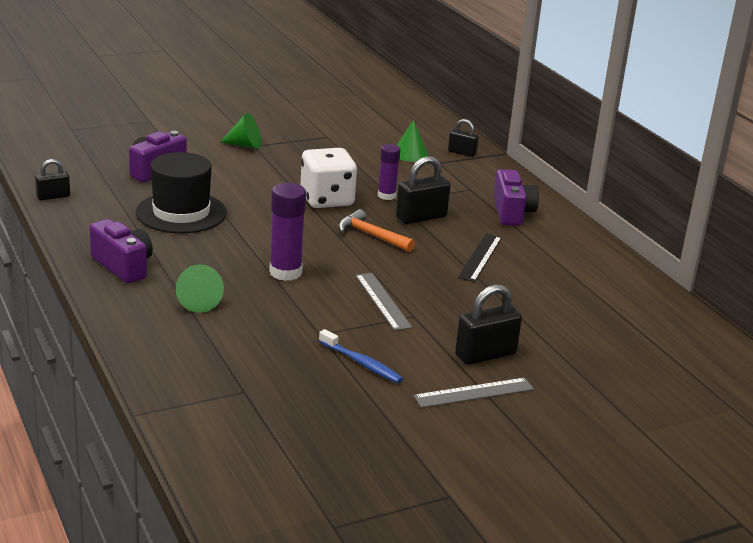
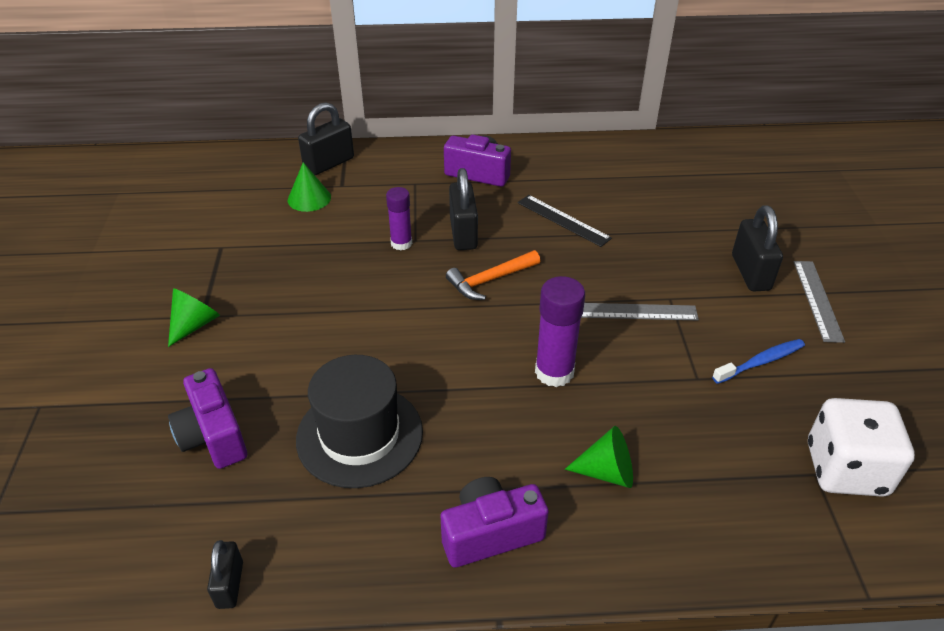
camera: 65 degrees left, 15 degrees up
white dice [300,148,357,208] -> white dice moved to [808,398,915,497]
black padlock [448,119,479,157] -> black padlock [298,102,354,175], size x1.64

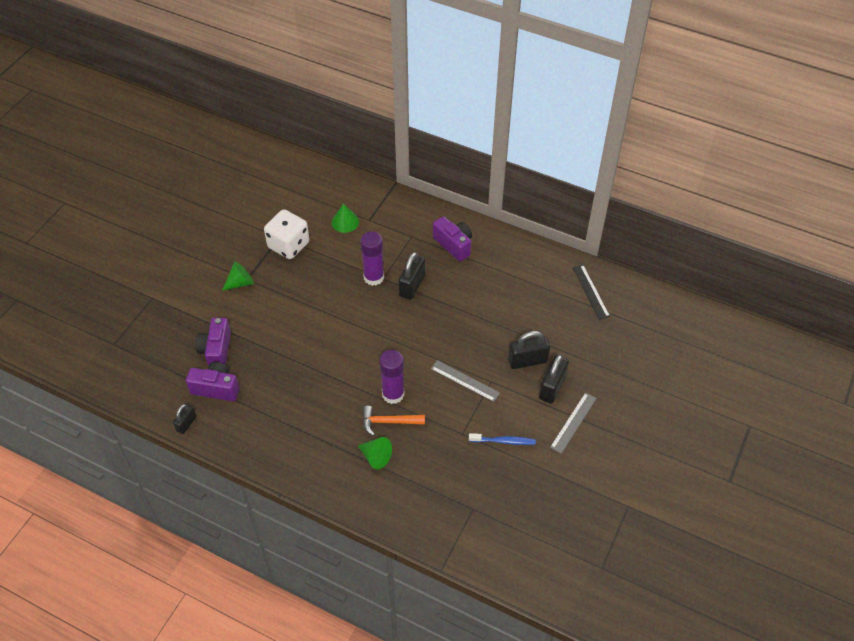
camera: 30 degrees right, 10 degrees up
black hat [296,355,423,488] -> none
black padlock [298,102,354,175] -> black padlock moved to [508,331,550,369]
purple glue stick [386,187,412,250] -> purple glue stick [360,231,384,286], size x1.54
purple camera [441,477,549,568] -> purple camera moved to [186,362,239,401]
orange hammer [446,250,540,300] -> orange hammer moved to [363,406,425,436]
black ruler [518,195,612,247] -> black ruler moved to [573,265,610,320]
white dice [808,398,915,497] -> white dice moved to [264,209,309,259]

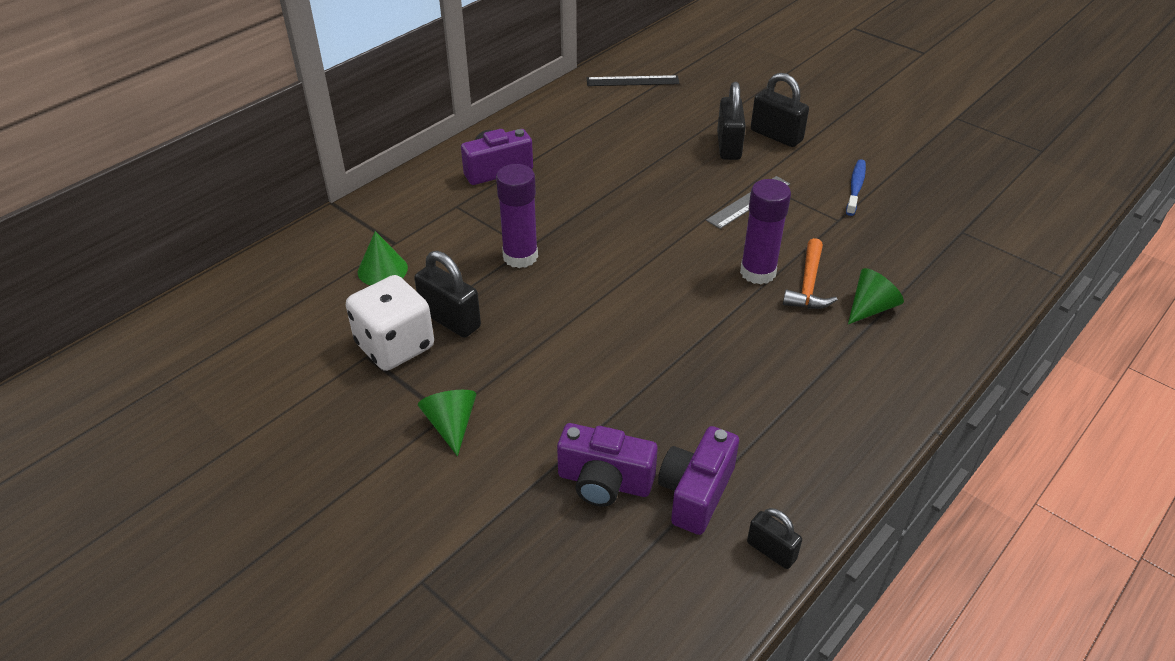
camera: 75 degrees left, 10 degrees down
black padlock [398,252,425,300] -> black padlock moved to [414,251,481,338]
grey ruler [550,392,597,454] -> none

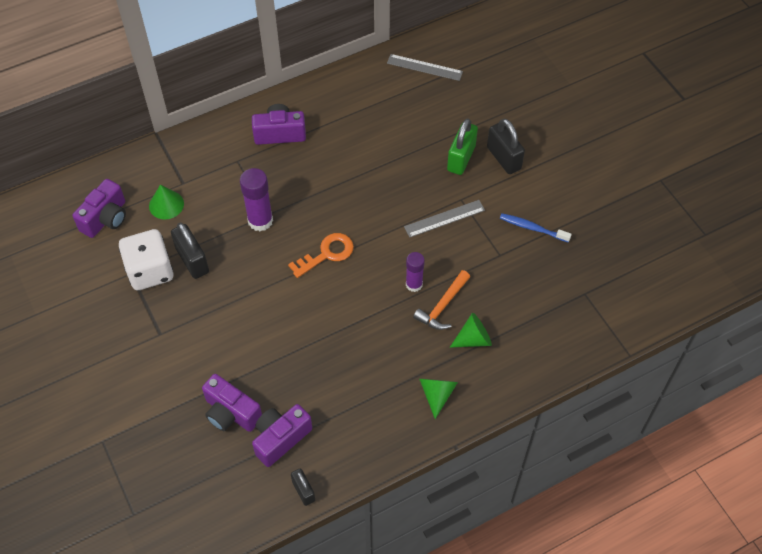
camera: 20 degrees right, 15 degrees up
green cone [418,390,476,456] -> green cone moved to [419,379,458,419]
black ruler [587,75,680,86] -> grey ruler [387,54,463,81]
black padlock [717,82,746,160] -> green padlock [447,118,478,175]
purple glue stick [740,179,791,285] -> purple glue stick [406,252,425,292], size x0.65
blue toothbrush [846,159,866,216] -> blue toothbrush turned 105 degrees counterclockwise [500,213,572,242]
none -> purple camera [72,179,126,238]
none -> orange key [288,233,354,278]

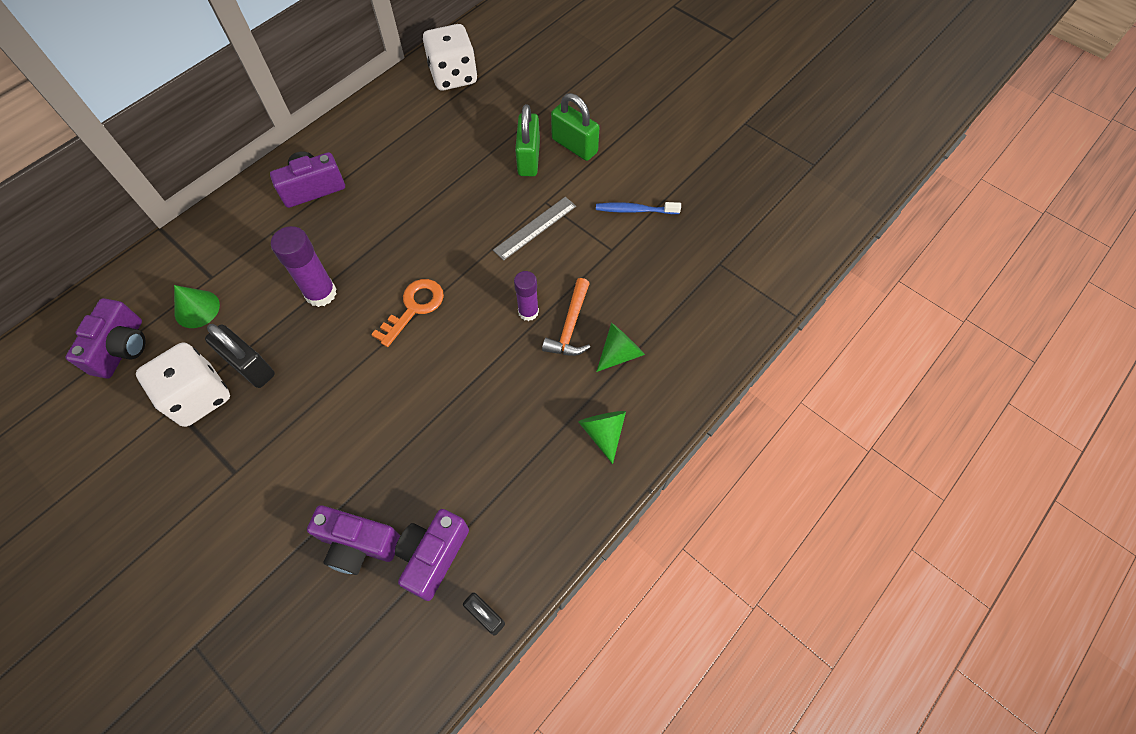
camera: 20 degrees left, 5 degrees up
grey ruler [387,54,463,81] -> white dice [423,24,477,91]
black padlock [487,119,525,174] -> green padlock [551,93,599,161]

